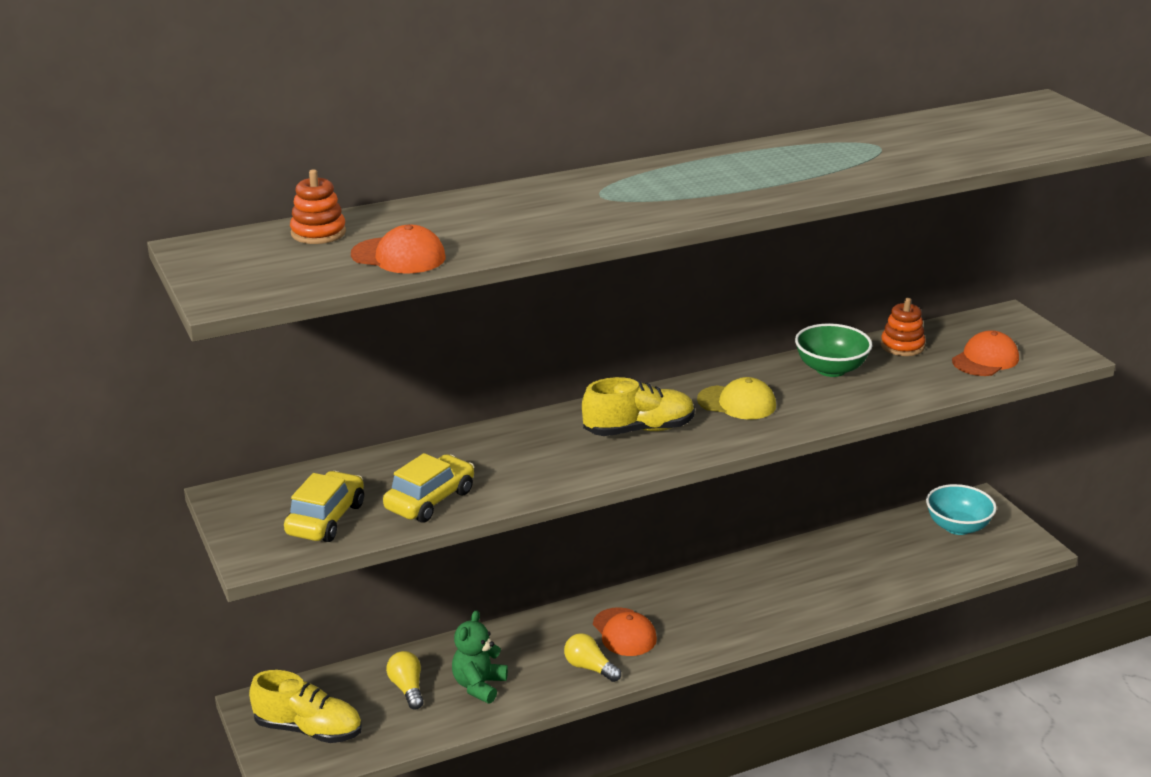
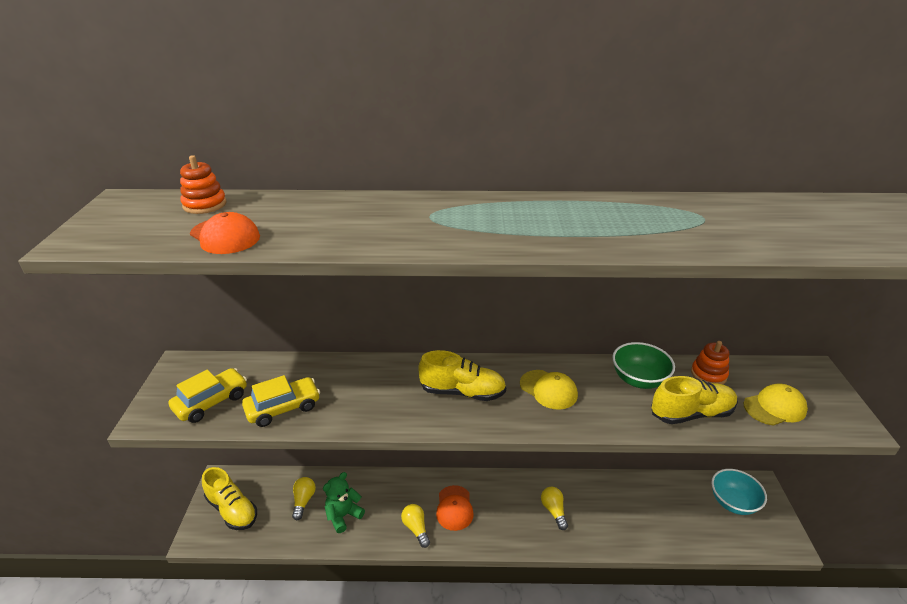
camera: 25 degrees right, 5 degrees up
orange cap [952,330,1019,376] -> yellow cap [743,383,808,426]
none -> yellow light bulb [541,487,568,530]
none -> yellow shoe [652,376,738,424]

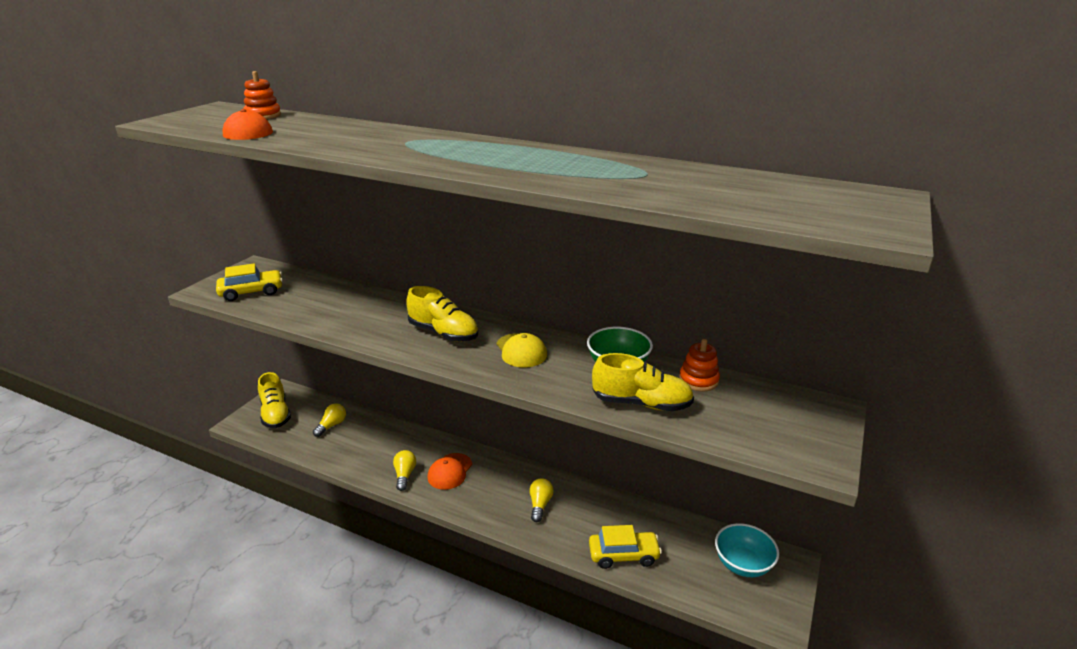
camera: 25 degrees right, 5 degrees down
yellow car [242,375,320,427] -> yellow car moved to [589,525,662,569]
green teddy bear [323,472,365,533] -> none
yellow cap [743,383,808,426] -> none

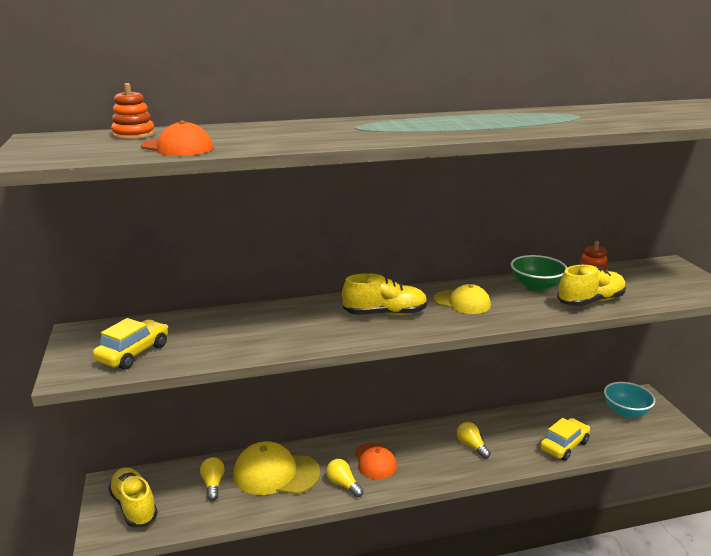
camera: 40 degrees left, 5 degrees down
yellow shoe [258,372,291,428] -> yellow shoe turned 150 degrees counterclockwise [108,468,158,527]
none -> yellow cap [233,441,320,495]

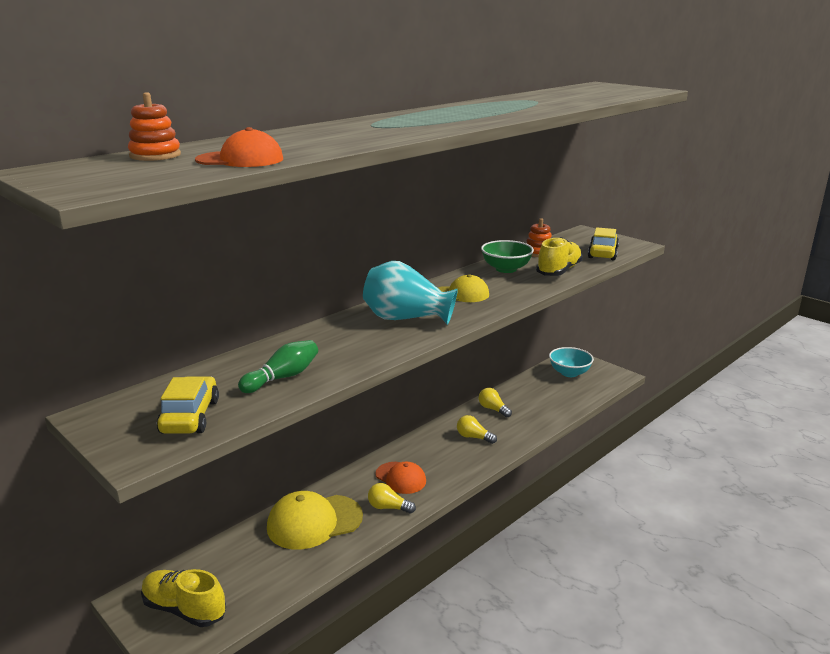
camera: 30 degrees left, 0 degrees up
yellow light bulb [200,457,225,501] -> yellow light bulb moved to [479,388,512,417]
yellow shoe [342,273,428,316] -> turquoise vase [363,261,458,325]
yellow car [540,418,590,461] -> yellow car moved to [588,227,619,260]
none -> green bowling pin [238,340,318,393]

